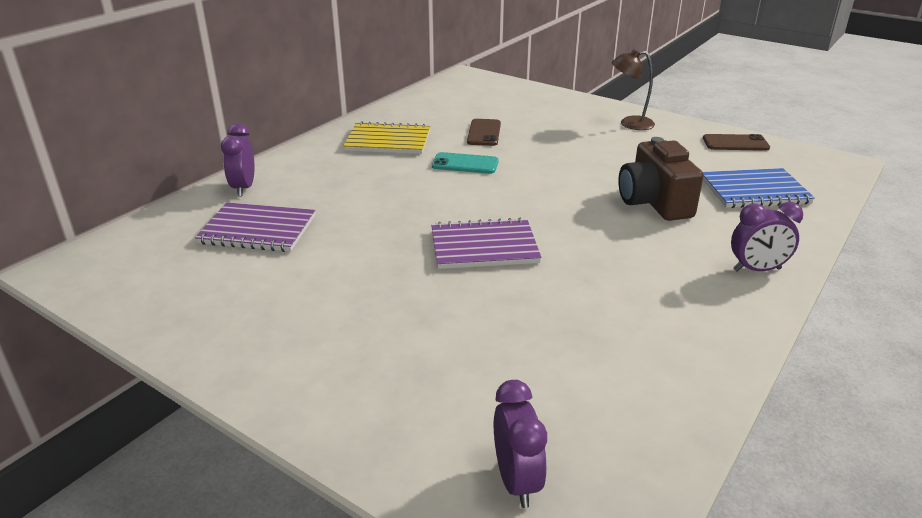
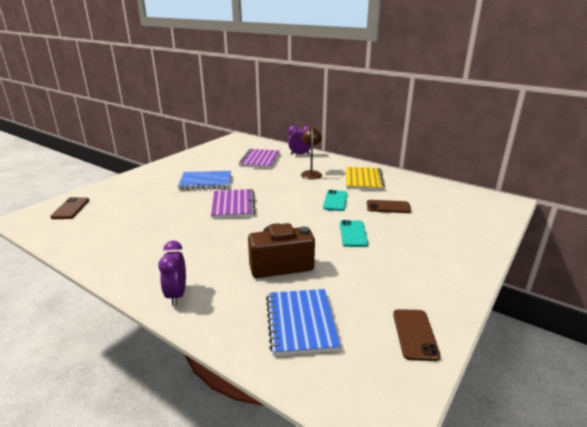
camera: 90 degrees right, 5 degrees down
purple clock [494,380,547,508] -> brown phone [50,197,89,219]
brown lamp [611,49,655,130] -> brown lamp moved to [301,127,322,179]
none -> blue notebook [178,171,231,190]
none -> turquoise phone [340,220,368,247]

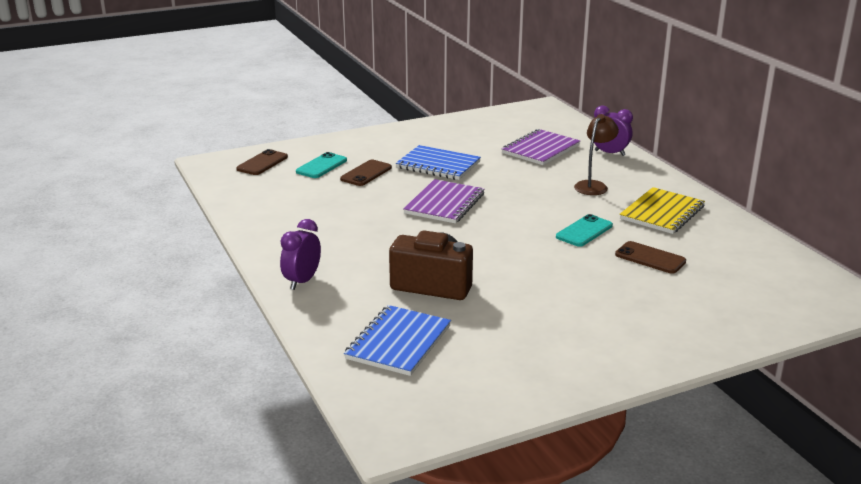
camera: 30 degrees right, 0 degrees up
turquoise phone [340,220,368,247] -> turquoise phone moved to [296,152,347,178]
brown phone [393,309,441,361] -> brown phone moved to [340,160,392,186]

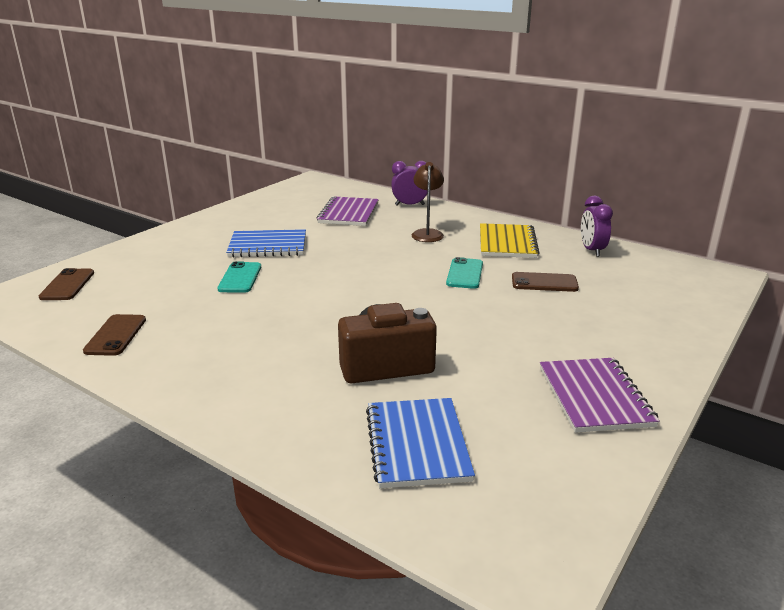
camera: 30 degrees left, 0 degrees up
purple clock [280,219,321,290] -> purple clock moved to [581,196,613,257]
turquoise phone [296,152,347,178] -> turquoise phone moved to [217,261,261,293]
brown phone [340,160,392,186] -> brown phone moved to [83,314,146,356]
purple notebook [403,179,484,224] -> purple notebook moved to [540,358,660,433]

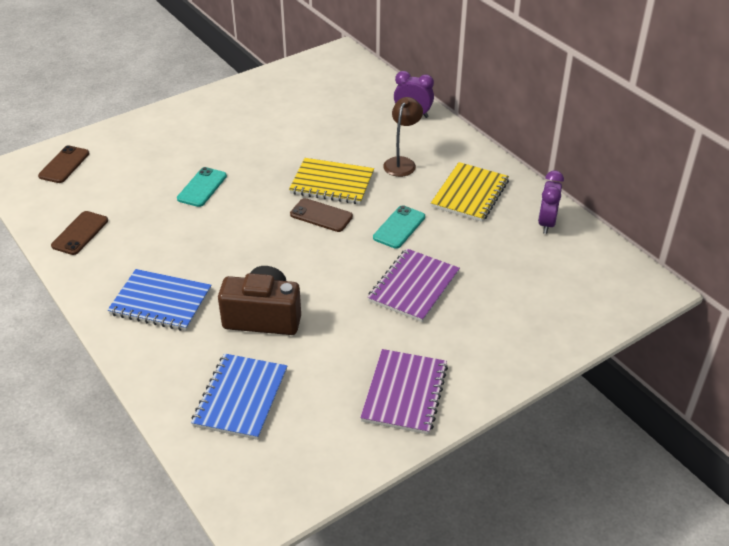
camera: 20 degrees right, 15 degrees up
blue notebook [226,229,306,257] -> blue notebook moved to [108,269,211,331]
purple notebook [317,196,379,226] -> purple notebook moved to [367,248,460,322]
brown phone [512,272,579,292] -> brown phone moved to [290,198,353,232]
none -> yellow notebook [289,158,374,204]

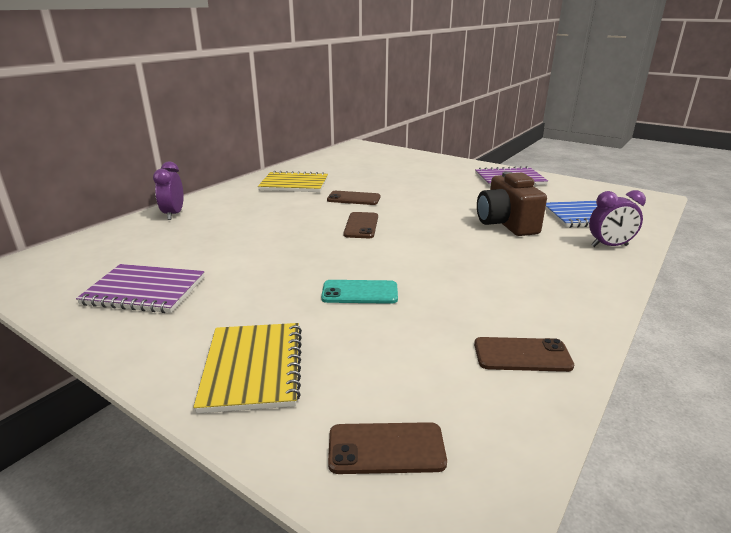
camera: 110 degrees left, 15 degrees down
blue notebook [108,269,211,331] -> none
yellow notebook [289,158,374,204] -> yellow notebook moved to [193,323,302,414]
purple notebook [367,248,460,322] -> purple notebook moved to [76,264,205,313]
turquoise phone [373,205,425,249] -> brown phone [327,191,380,205]
brown lamp [383,97,423,177] -> none
purple clock [538,171,564,234] -> purple clock moved to [589,190,646,247]

